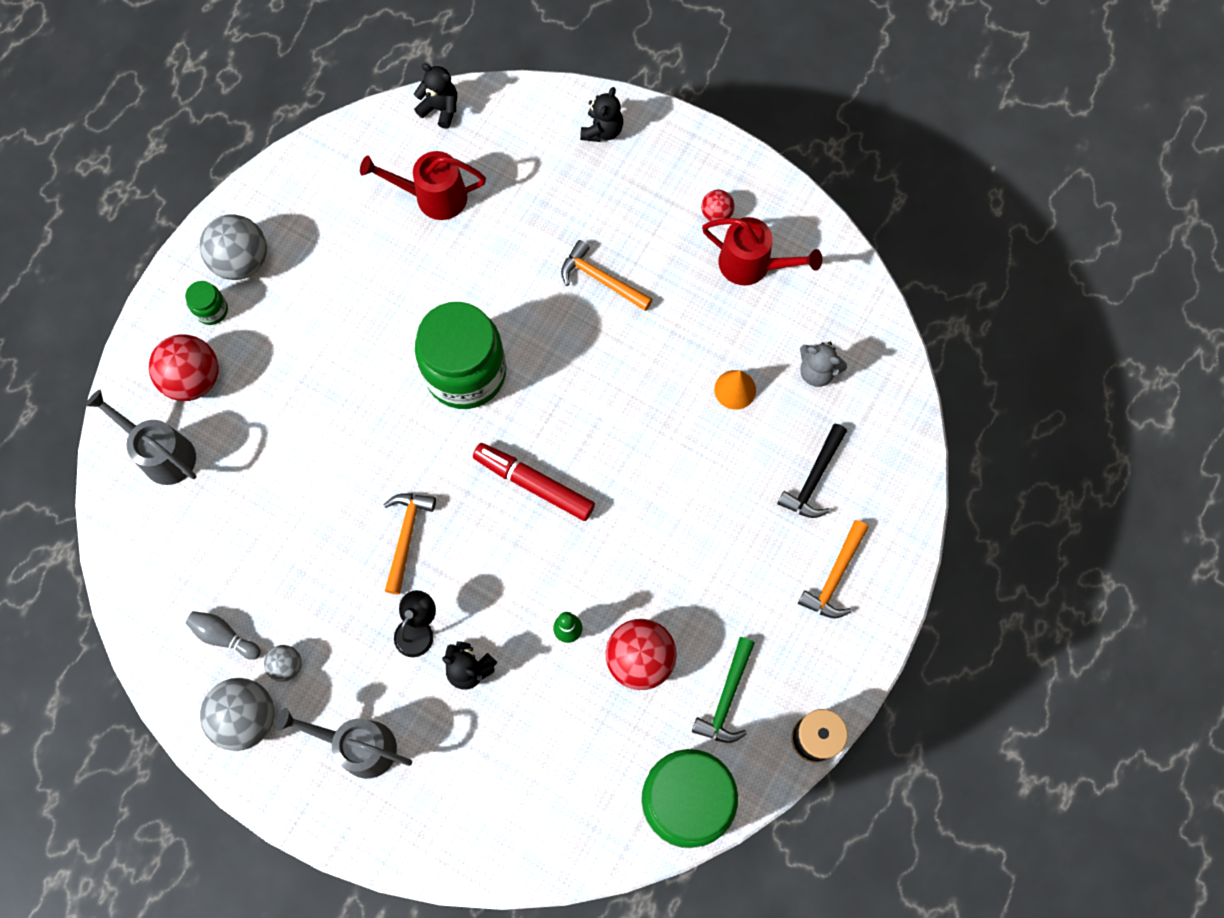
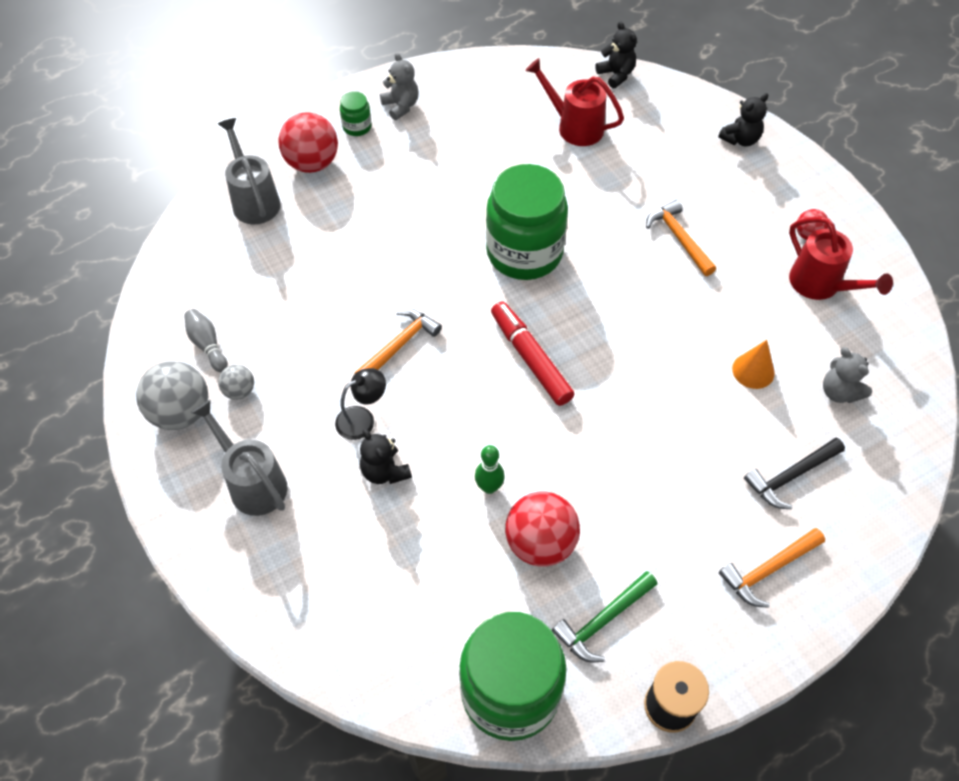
camera: 30 degrees right, 15 degrees down
grey ball [200,214,267,280] -> grey teddy bear [380,53,419,120]

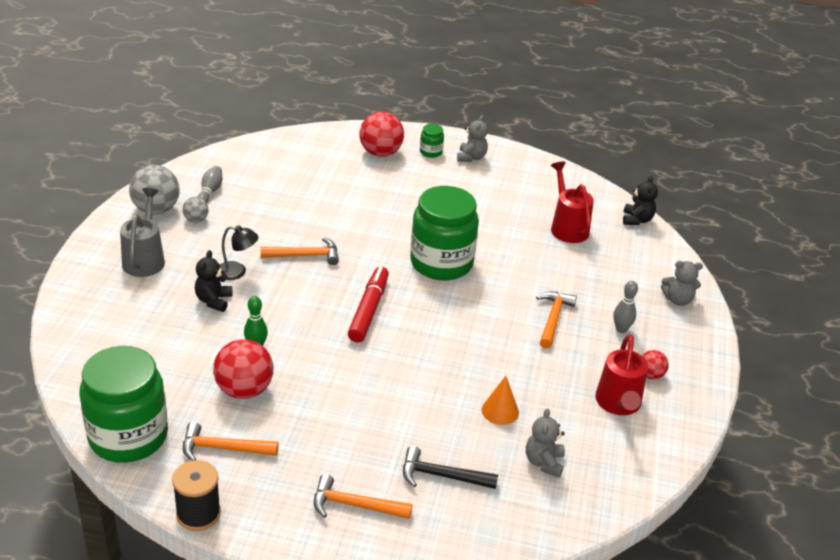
camera: 40 degrees right, 20 degrees down
grey watering can [218,118,280,224] -> none
green hammer [552,571,657,662] -> orange hammer [183,422,279,461]
black teddy bear [718,93,768,146] -> grey teddy bear [661,261,703,306]
none -> grey bowling pin [613,281,638,333]

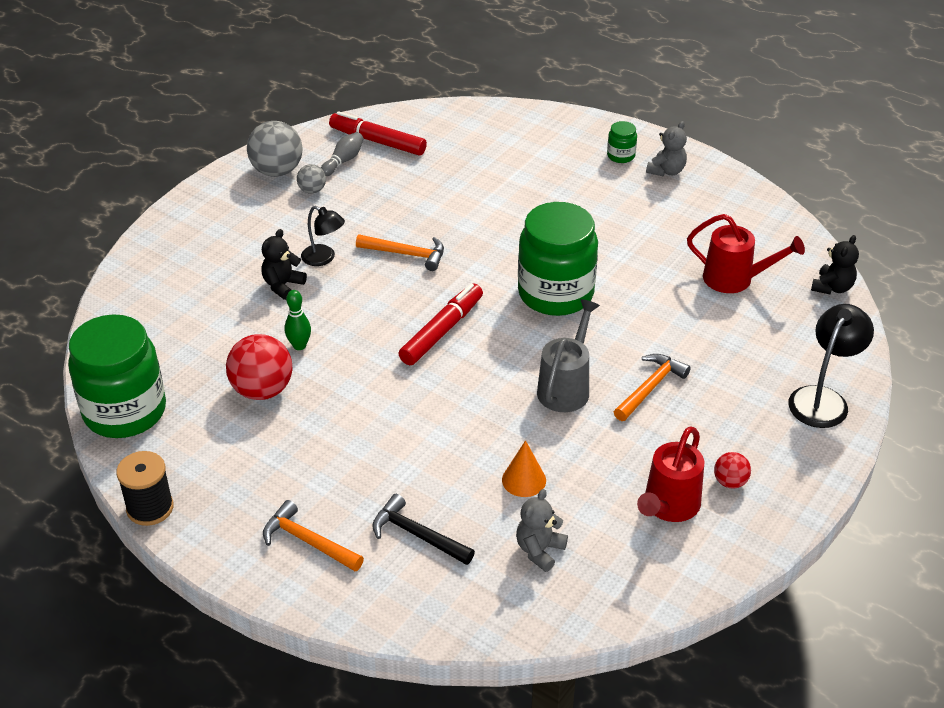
camera: 25 degrees right, 5 degrees up
grey watering can [120,188,165,277] -> grey watering can moved to [537,299,600,412]
orange hammer [183,422,279,461] -> none
red ball [360,112,404,157] -> none
red watering can [551,162,594,243] -> red watering can turned 105 degrees clockwise [687,214,805,293]
grey bowling pin [613,281,638,333] -> none
grey teddy bear [661,261,703,306] -> black lamp [788,304,874,428]
none -> red marker [329,111,427,155]

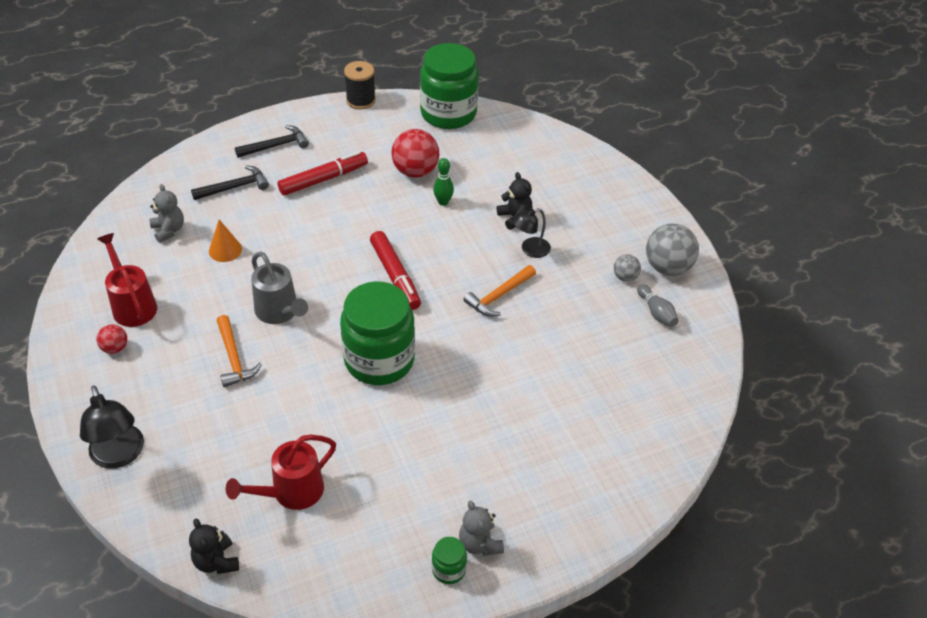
camera: 120 degrees right, 5 degrees up
orange hammer [263,500,364,571] -> black hammer [235,125,309,158]
red marker [329,111,427,155] -> red marker moved to [278,151,368,196]
green jar [607,121,637,163] -> green jar moved to [432,537,467,584]

